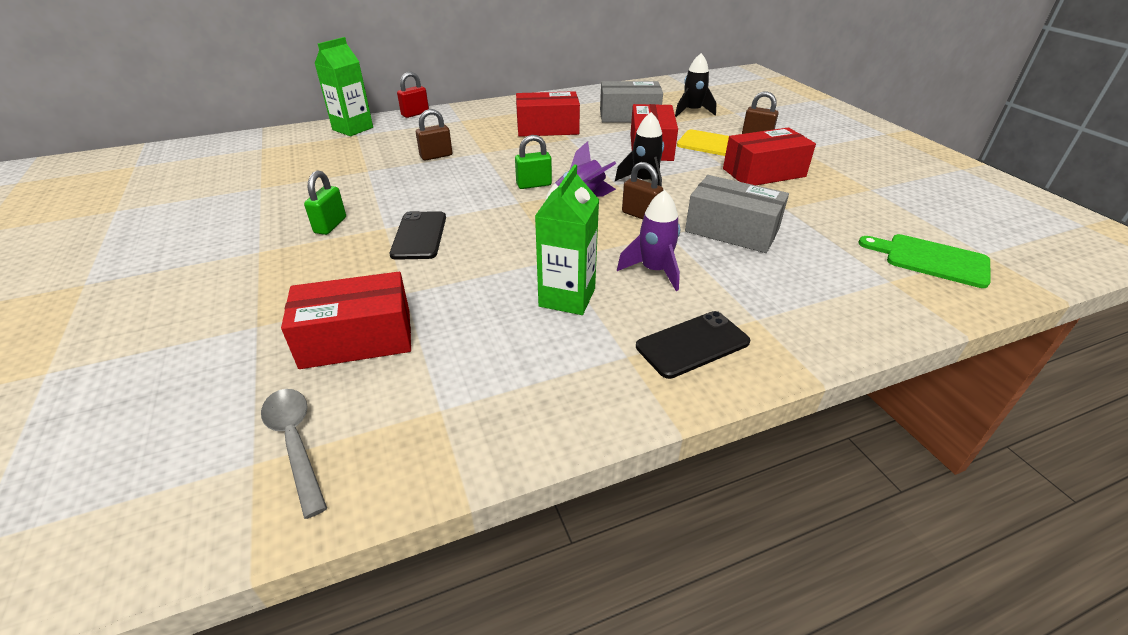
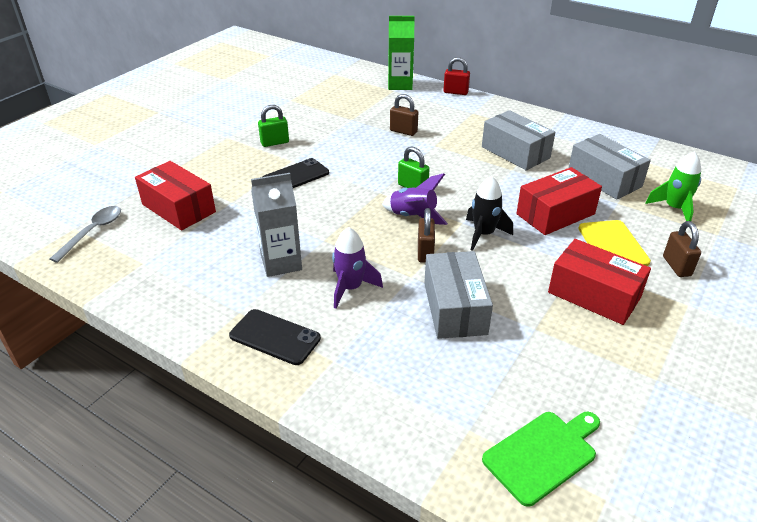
camera: 55 degrees right, 0 degrees up
red box [516,91,580,137] -> grey box [482,110,555,170]
green carton [535,164,599,315] -> grey carton [251,173,302,277]
black rocket [675,53,717,117] -> green rocket [645,151,701,221]
green cutting board [858,234,990,288] -> green cutting board turned 60 degrees clockwise [482,412,600,507]

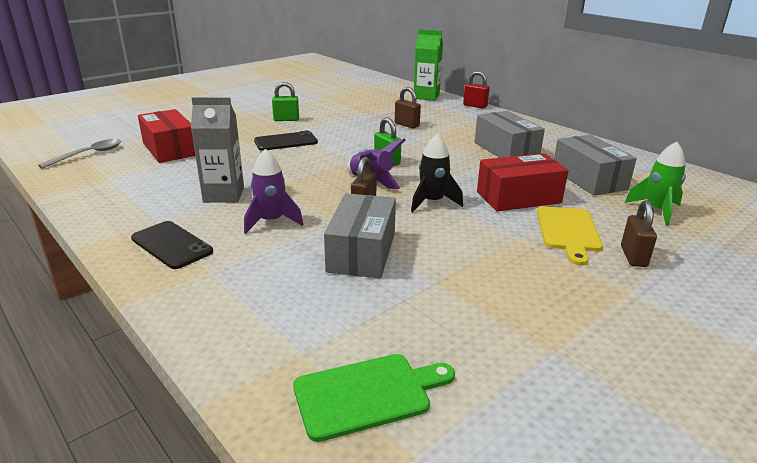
camera: 15 degrees right, 10 degrees down
red box [548,239,651,325] -> none

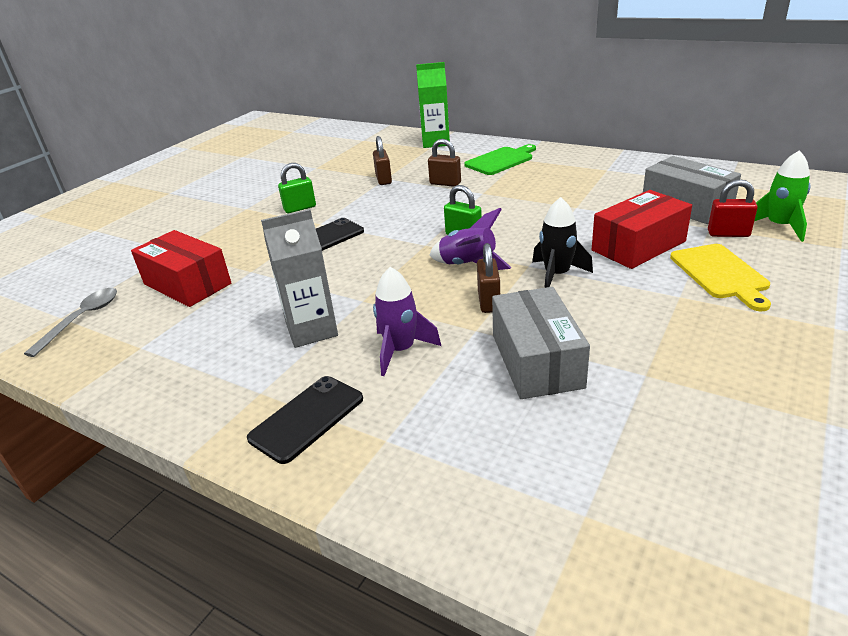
camera: 15 degrees left, 5 degrees up
black phone [131,221,213,269] -> black phone turned 75 degrees counterclockwise [247,376,363,464]
green cutting board [293,354,455,442] -> green cutting board moved to [464,144,536,175]
red padlock [463,71,490,109] -> red padlock moved to [708,179,758,237]
grey box [475,111,545,158] -> none
brown padlock [621,200,657,267] -> brown padlock moved to [373,136,392,185]

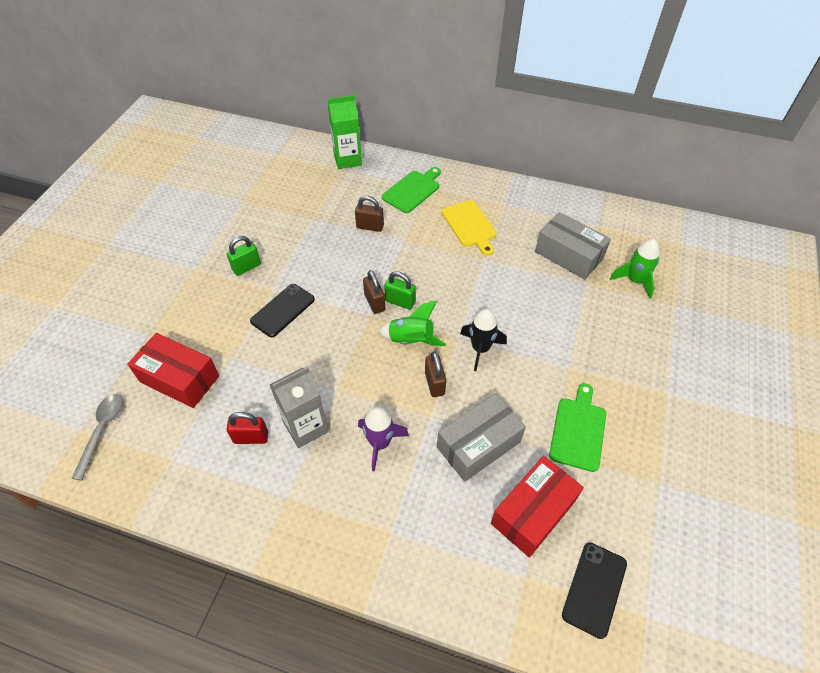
camera: 15 degrees left, 20 degrees up
black phone [247,376,363,464] -> black phone moved to [562,543,627,639]
brown padlock [373,136,392,185] -> brown padlock moved to [363,270,385,314]
purple rocket [429,208,511,270] -> green rocket [379,301,446,346]
grey box [492,287,590,399] -> grey box turned 75 degrees clockwise [437,393,526,482]
red box [592,190,692,269] -> red box moved to [491,456,584,558]
yellow cutting board [670,244,771,311] -> yellow cutting board moved to [442,200,497,256]
red padlock [708,179,758,237] -> red padlock moved to [226,412,268,444]
none -> green cutting board [549,383,606,472]

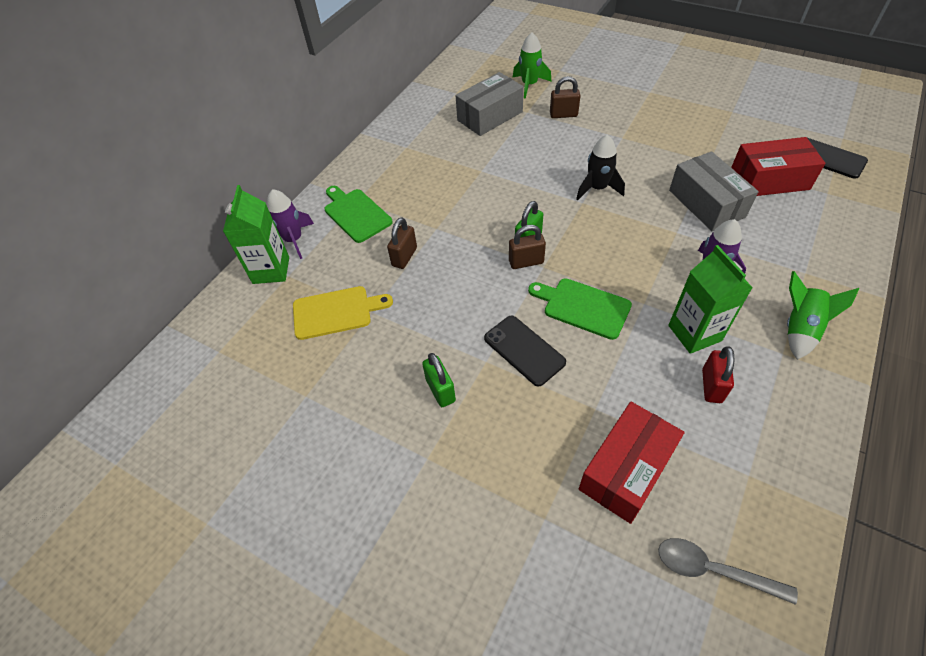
camera: 75 degrees left, 0 degrees up
grey carton [270,367,329,448] -> green carton [668,245,753,354]
green rocket [379,301,446,346] -> green rocket moved to [787,271,859,360]
brown padlock [425,352,446,397] -> brown padlock moved to [550,76,580,118]
yellow cutting board [442,200,497,256] -> yellow cutting board moved to [293,286,393,340]
red box [491,456,584,558] -> red box turned 60 degrees counterclockwise [731,137,825,196]
green cutting board [549,383,606,472] -> green cutting board moved to [528,278,632,340]
none -> purple rocket [267,189,314,259]

